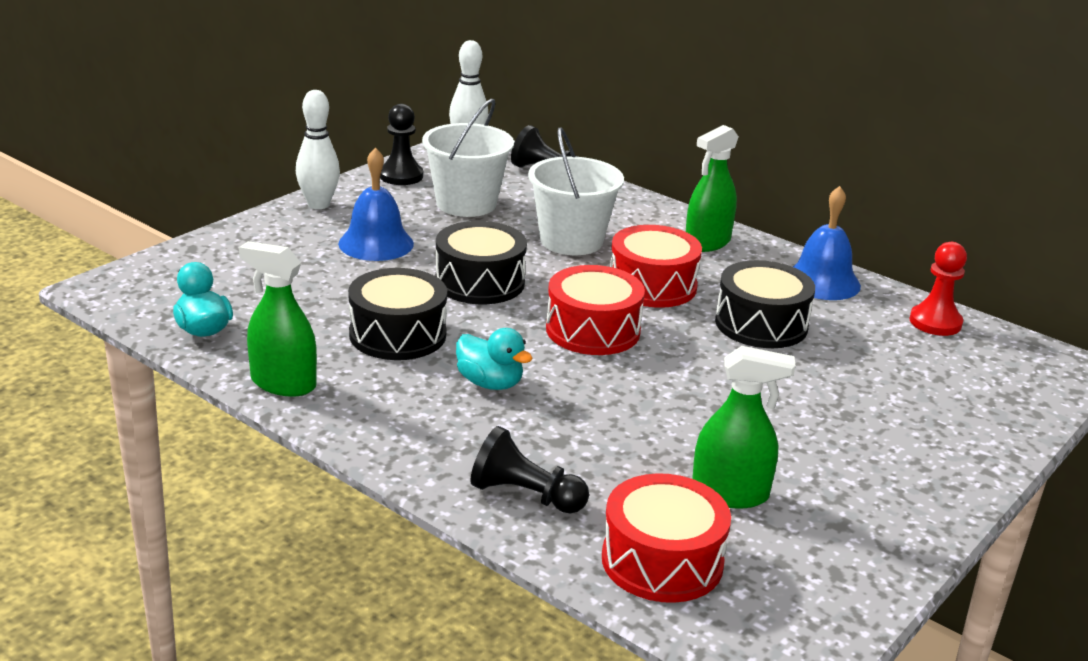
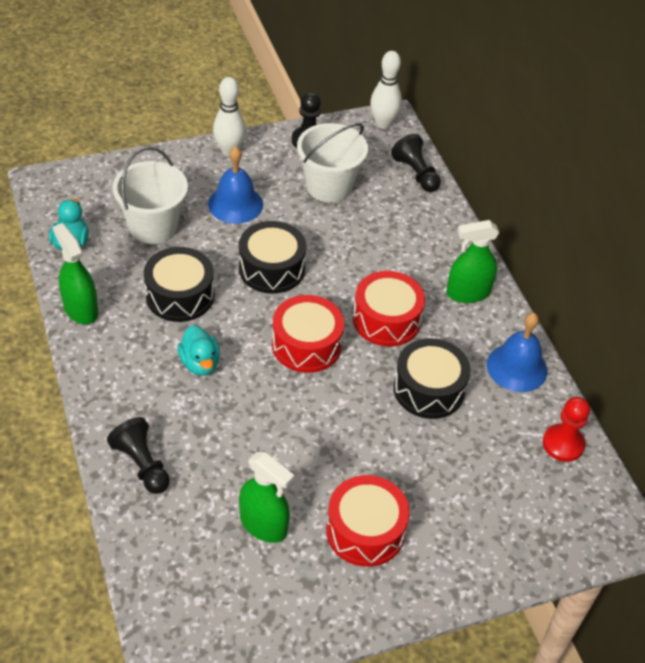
camera: 30 degrees right, 20 degrees up
white bucket [528,127,624,255] -> white bucket moved to [113,147,188,244]
red drum [602,473,731,603] -> red drum moved to [326,475,410,567]

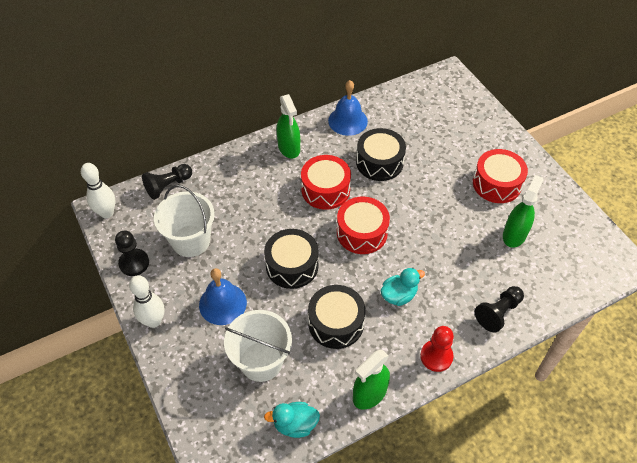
camera: 95 degrees left, 5 degrees up
red pawn [543,397,590,462] -> red pawn moved to [420,326,454,372]

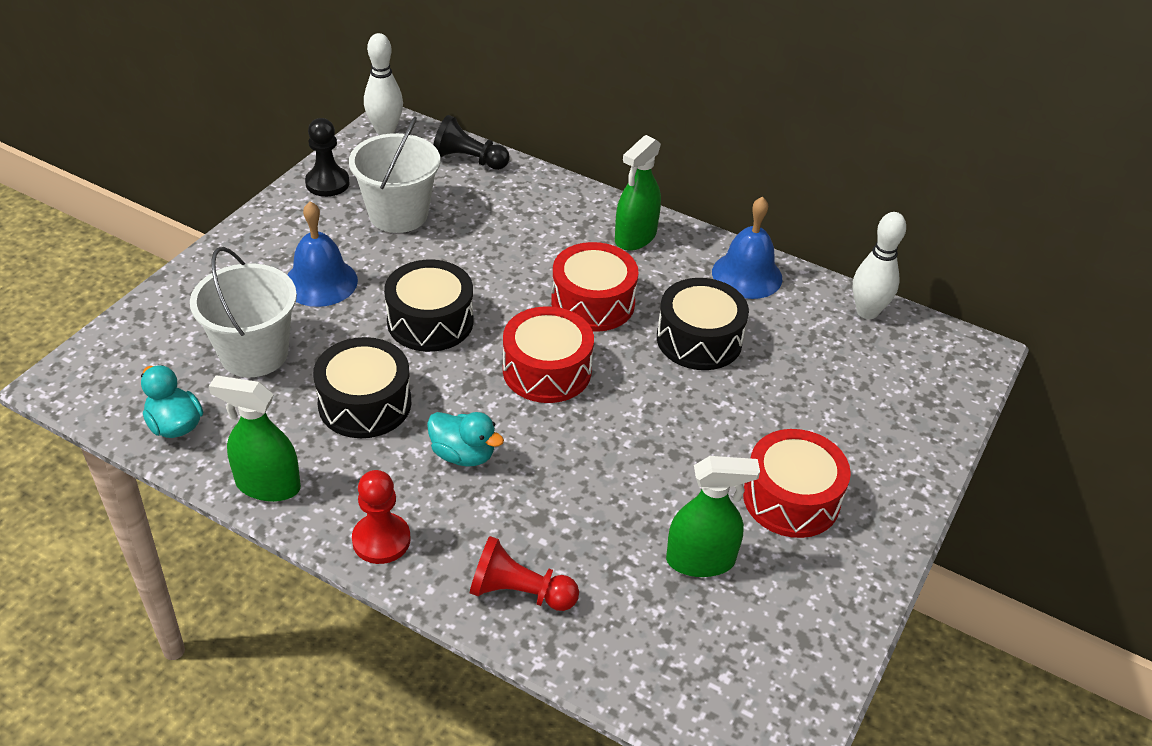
camera: 55 degrees right, 10 degrees down
white bowling pin [129,275,164,328] -> white bowling pin moved to [853,212,906,319]
black pawn [475,286,524,332] -> red pawn [470,536,579,611]

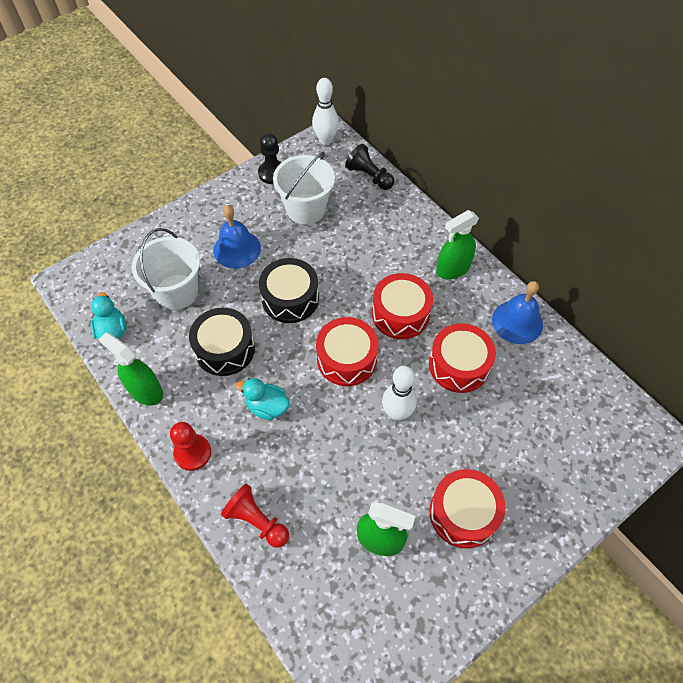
camera: 25 degrees right, 15 degrees up
turquoise duck [427,412,504,467] -> turquoise duck turned 150 degrees clockwise [236,378,290,420]
black drum [657,278,749,370] -> red drum [429,323,496,393]
white bowling pin [853,212,906,319] -> white bowling pin moved to [382,366,417,421]

